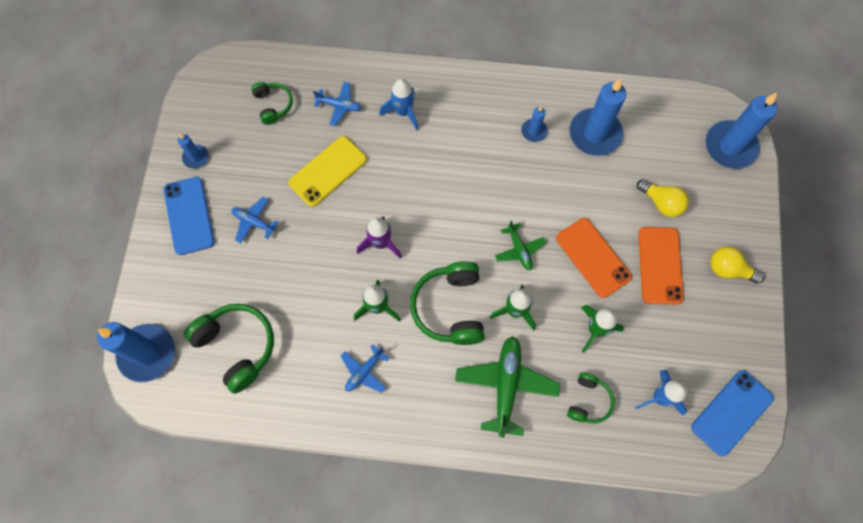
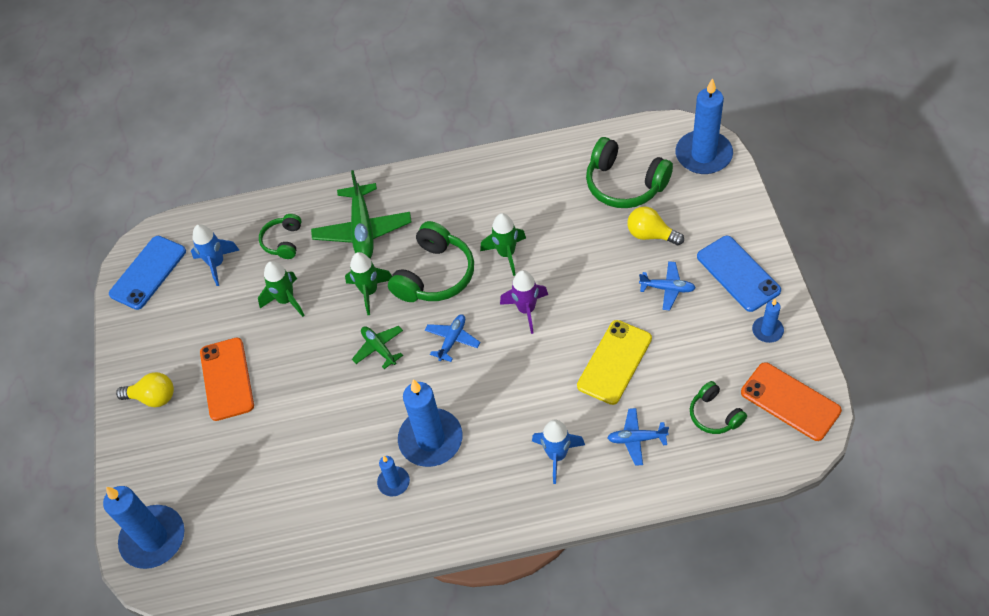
camera: 170 degrees right, 15 degrees down
blue plane [340,345,389,393] -> blue plane moved to [425,314,481,362]
green headphones [410,261,485,345] -> green headphones turned 45 degrees clockwise [388,221,474,302]
orange phone [556,218,632,298] -> orange phone moved to [741,362,842,441]
blue candle [570,78,626,156] -> blue candle moved to [398,379,462,467]
yellow light bulb [637,179,689,217] -> yellow light bulb moved to [627,206,684,245]

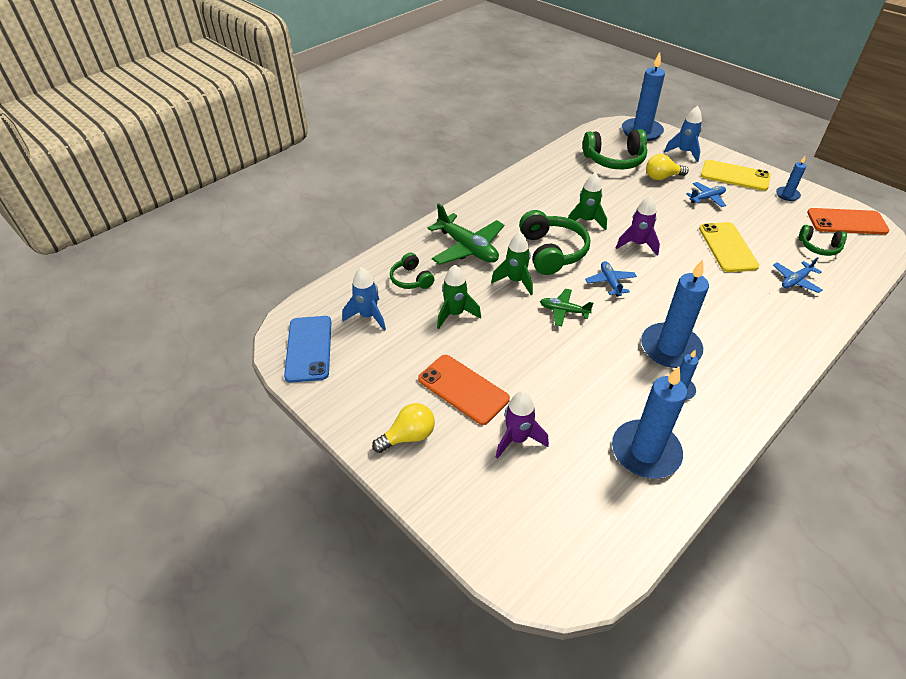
camera: 40 degrees left, 10 degrees down
blue candle [103,486,185,569] -> blue candle moved to [612,366,687,478]
blue rocket [532,419,585,484] -> blue rocket moved to [664,106,702,162]
blue phone [697,236,781,312] -> yellow phone [701,160,771,191]
none -> purple rocket [496,391,549,459]

